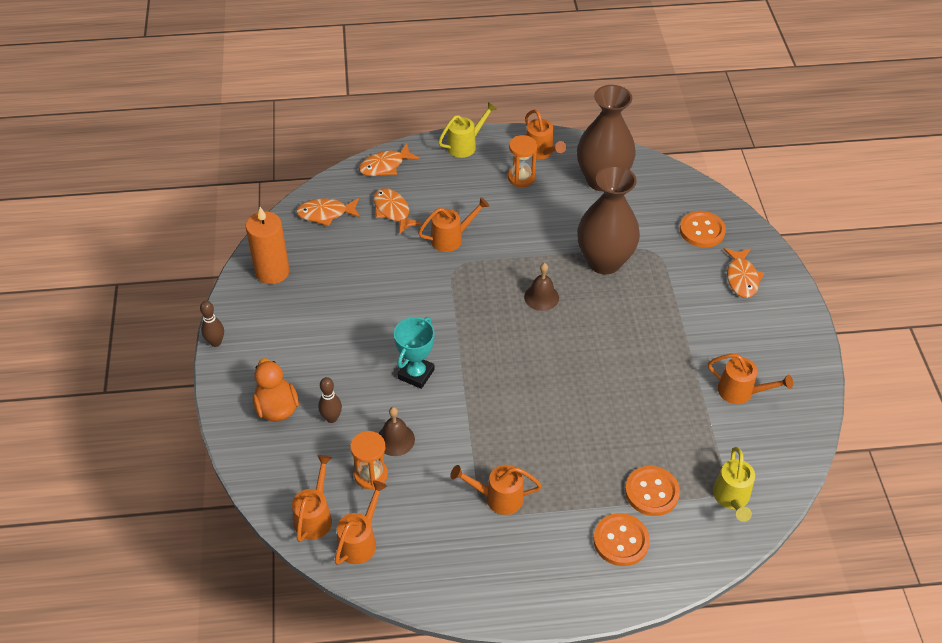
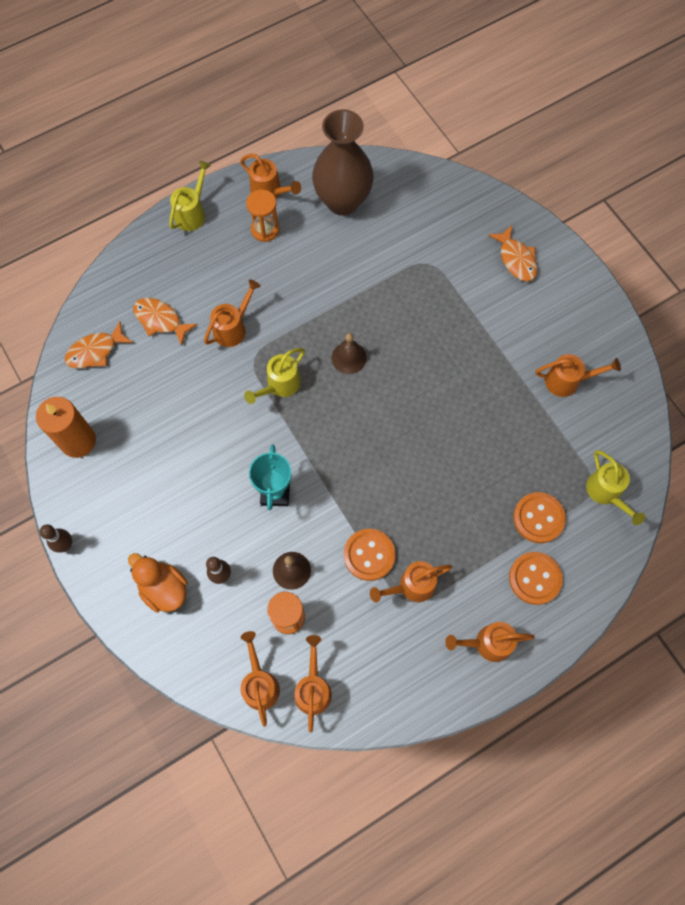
camera: 25 degrees left, 20 degrees up
orange fish [359,143,420,176] -> none
brown vase [577,165,640,274] -> none
orange button [680,211,726,247] -> orange button moved to [344,529,396,581]
none -> yellow watering can [244,348,305,404]
none -> orange watering can [445,622,535,662]

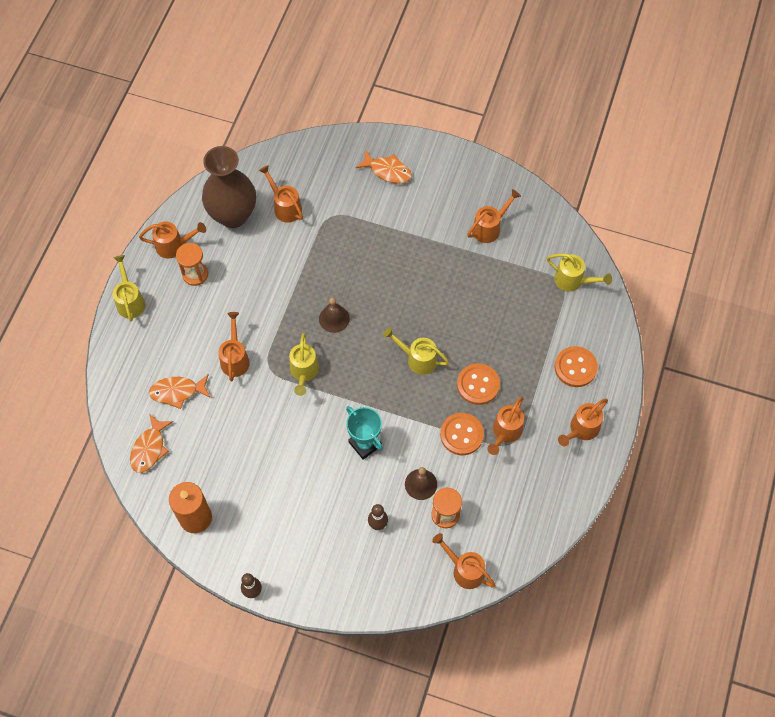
camera: 40 degrees left, 5 degrees down
orange duck [128,553,187,612] -> none
orange watering can [294,635,332,732] -> orange watering can moved to [259,165,303,223]
orange button [513,492,566,543] -> orange button moved to [457,363,500,405]
none -> yellow watering can [383,327,449,375]

